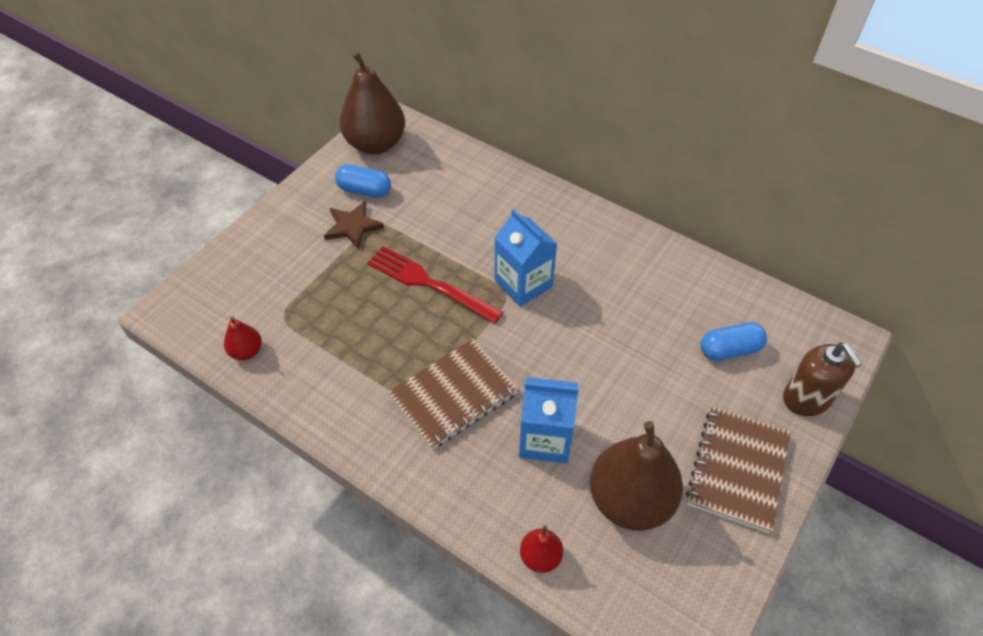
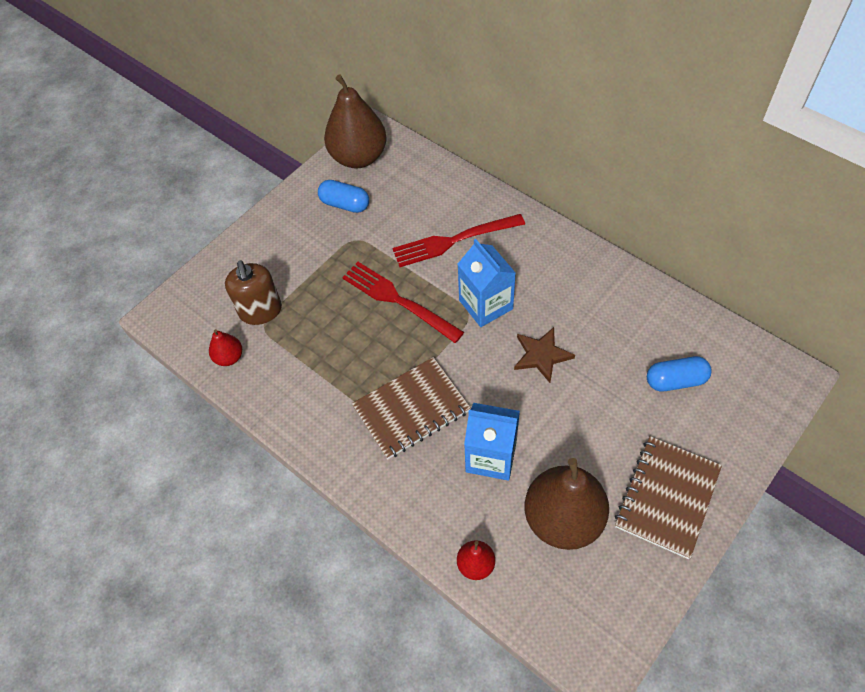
camera: 10 degrees right, 5 degrees up
brown star [324,201,384,250] -> brown star moved to [514,327,575,383]
brown soap dispenser [783,342,862,416] -> brown soap dispenser moved to [225,260,282,325]
none -> red fork [392,214,525,267]

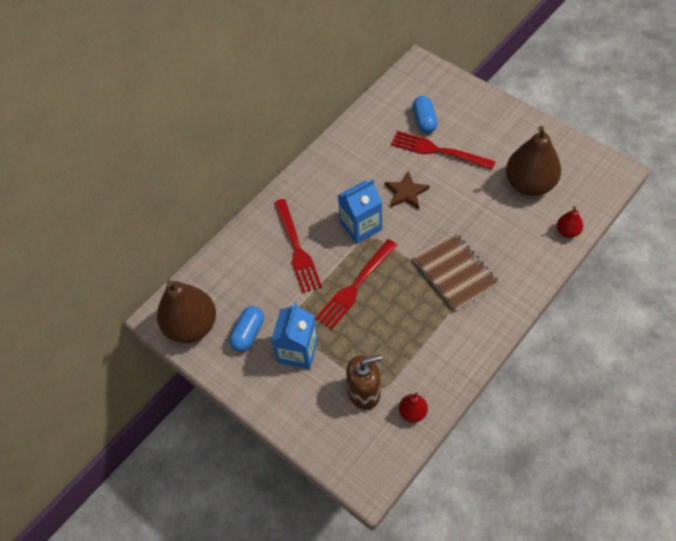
camera: 90 degrees left, 0 degrees up
blue carton [464,403,520,481] -> blue carton moved to [271,302,318,369]
brown notebook [615,436,722,559] -> none
none -> red fork [391,131,496,170]

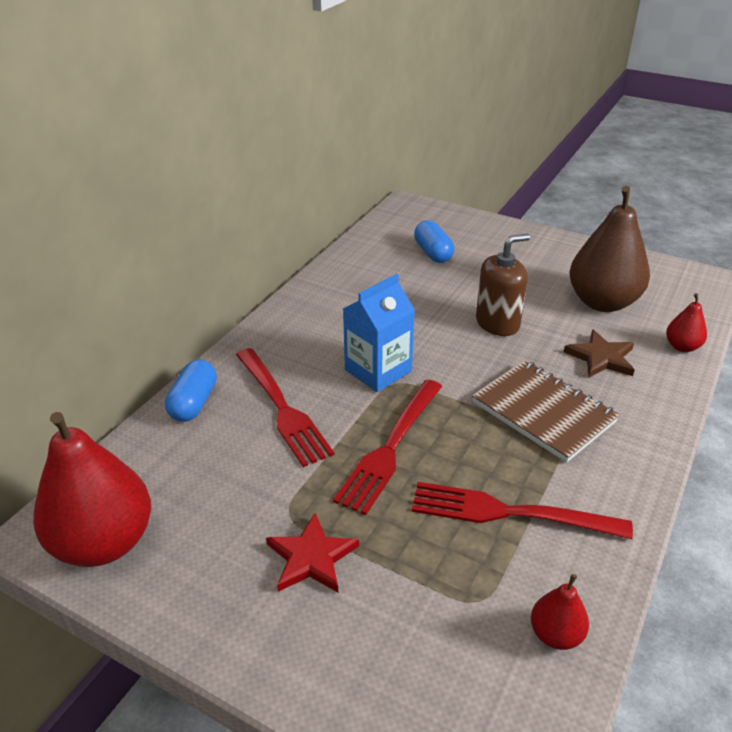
camera: 15 degrees left, 20 degrees down
brown pear [157,280,216,343] -> red pear [33,412,151,567]
blue capsule [229,306,264,352] -> blue capsule moved to [165,360,217,422]
blue carton [271,302,318,369] -> red star [266,513,359,593]
brown soap dispenser [346,355,382,410] -> brown soap dispenser moved to [476,234,530,336]
brown star [385,171,430,209] -> brown star moved to [564,329,634,378]
red fork [391,131,496,170] -> red fork moved to [412,482,633,539]

